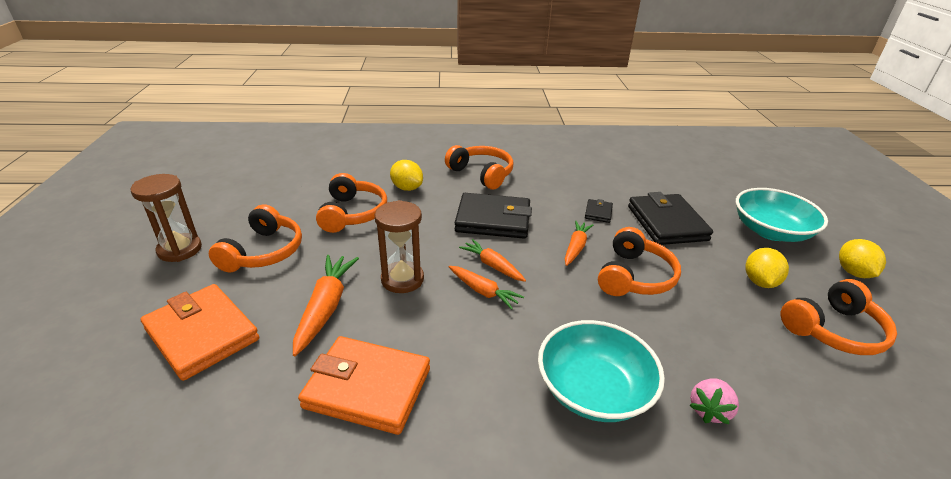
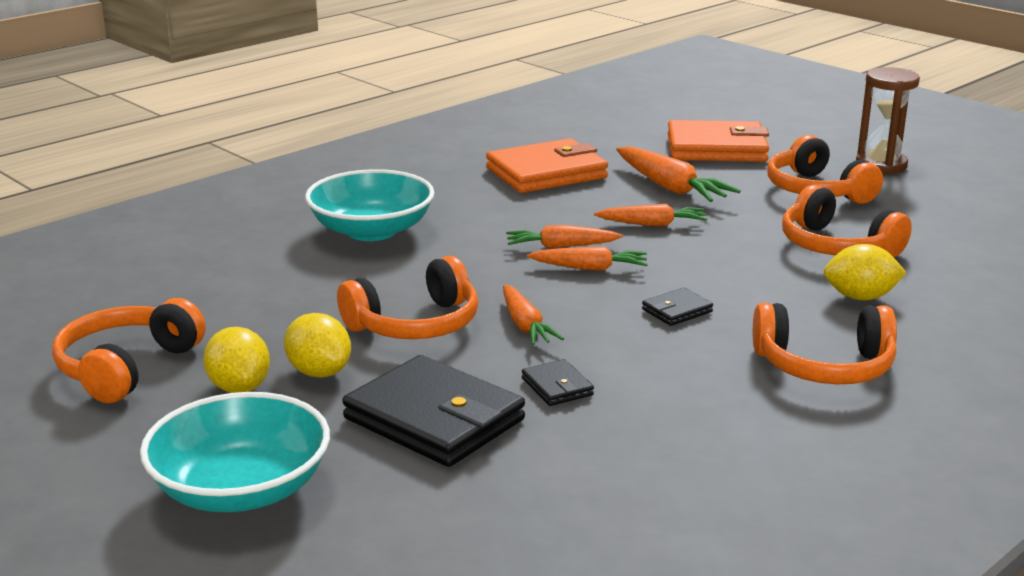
camera: 140 degrees right, 10 degrees down
brown hourglass [375,200,424,293] -> orange carrot [594,204,707,226]
black wallet [454,193,532,239] -> black wallet [642,288,713,326], size x0.45
orange headphones [598,227,681,296] -> orange headphones turned 105 degrees counterclockwise [337,256,478,339]
pink strawberry [689,378,739,424] -> none
yellow lemon [839,239,886,278] -> yellow lemon moved to [284,313,351,378]

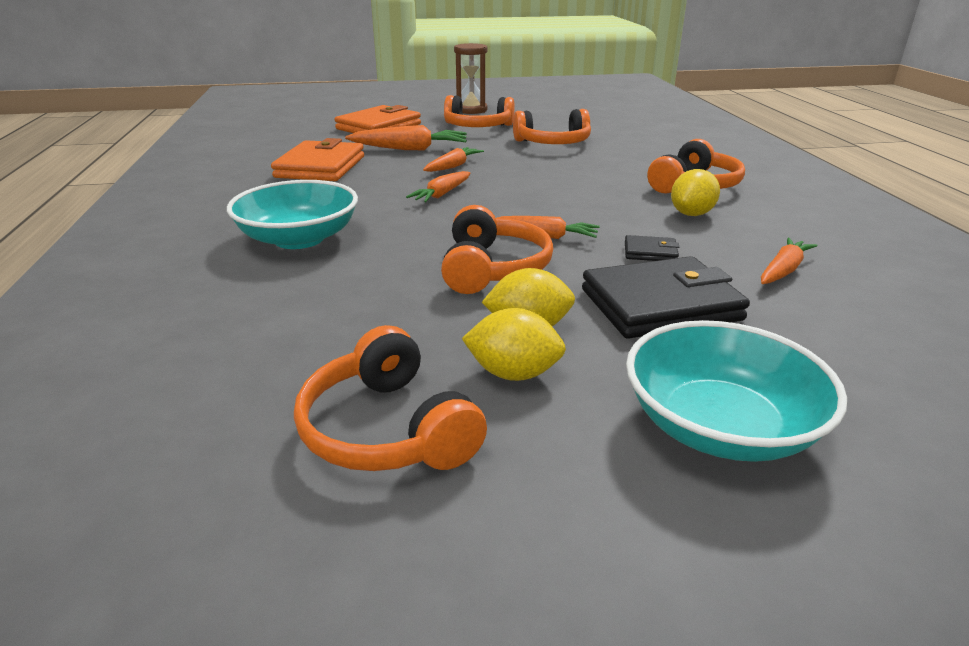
camera: 55 degrees left, 5 degrees up
orange carrot [527,246,648,271] -> orange carrot moved to [761,238,818,284]
black wallet [642,288,713,326] -> none
yellow lemon [824,244,907,300] -> yellow lemon moved to [671,169,720,216]

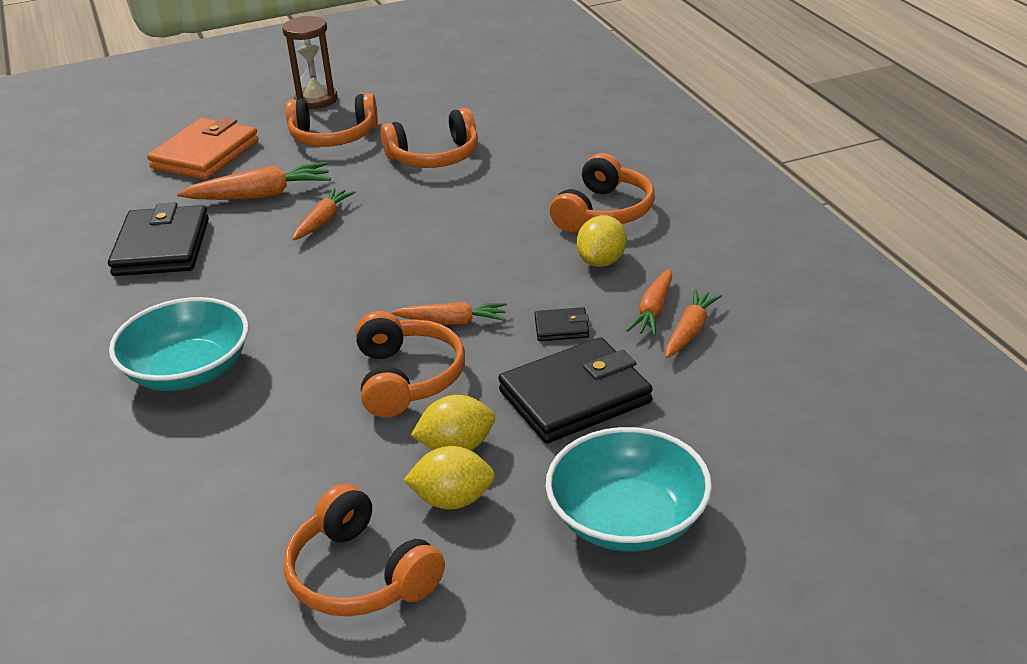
camera: 10 degrees left, 5 degrees up
orange wallet [271,138,364,181] -> black wallet [108,202,209,276]
orange carrot [406,171,470,202] -> orange carrot moved to [626,268,672,336]

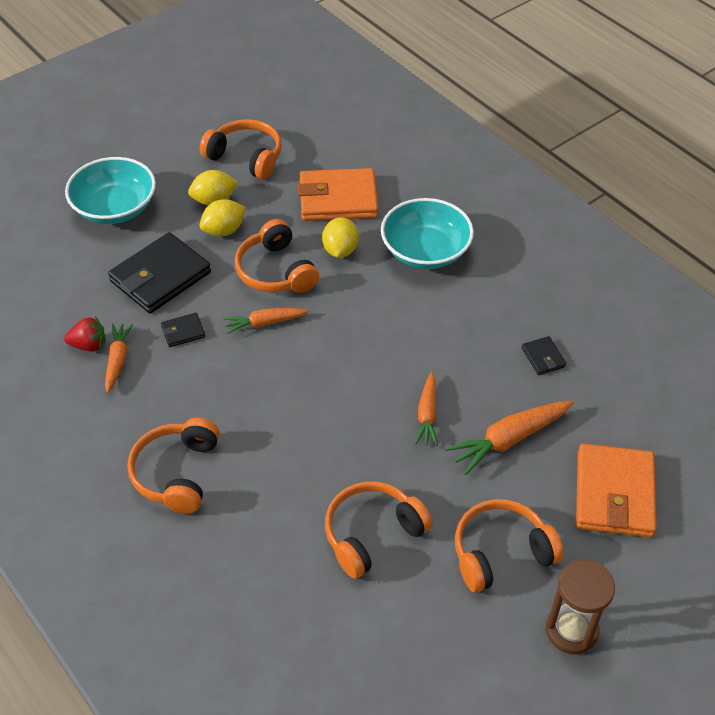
camera: 160 degrees right, 15 degrees up
black wallet [108,202,209,276] -> black wallet [522,336,566,375], size x0.45
yellow lemon [576,215,626,267] -> yellow lemon moved to [322,217,359,258]
orange carrot [666,289,722,358] -> red strawberry [64,317,106,352]
none -> orange wallet [298,168,378,221]

